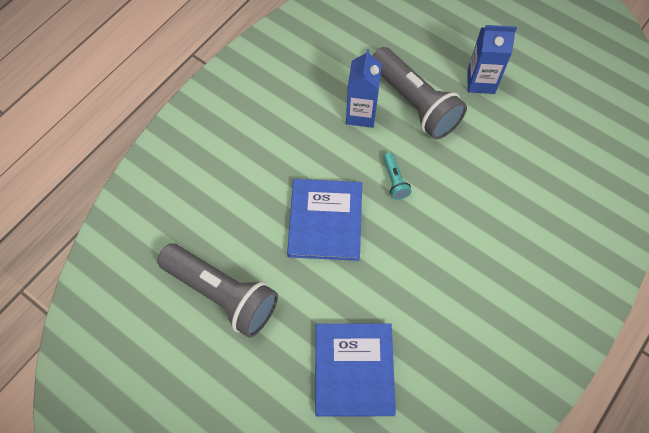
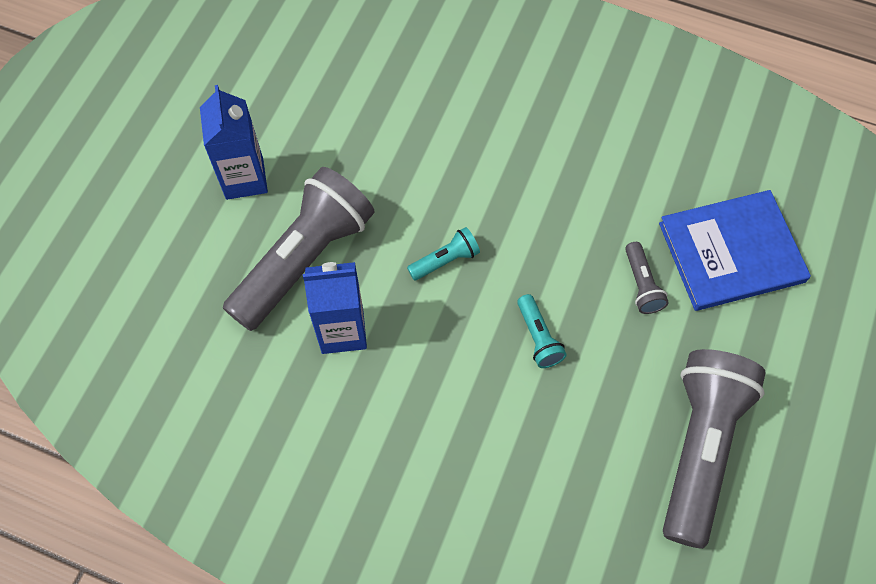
camera: 105 degrees left, 0 degrees up
blue book [287,179,362,261] -> turquoise flashlight [517,294,567,368]
none -> grey flashlight [625,242,669,314]

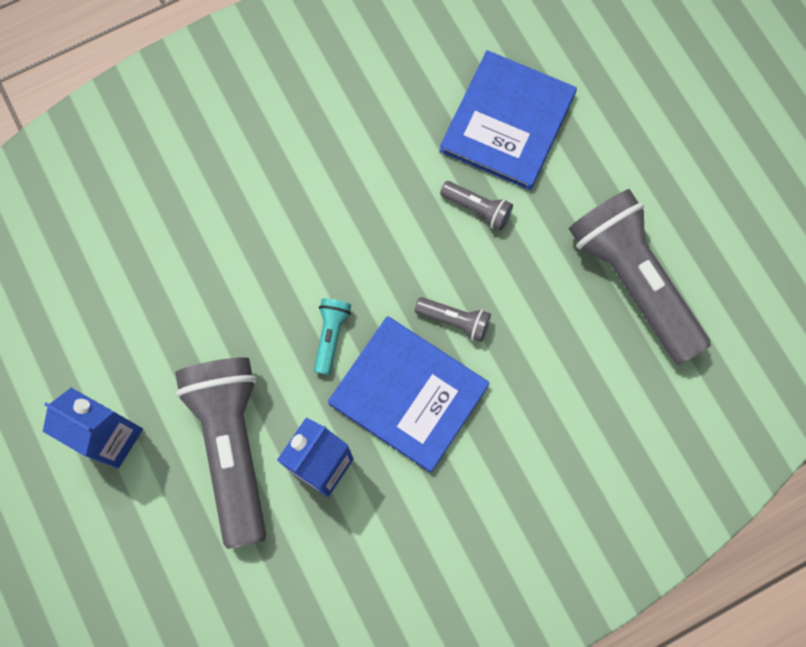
camera: 50 degrees left, 10 degrees up
turquoise flashlight [517,294,567,368] -> grey flashlight [415,297,491,342]
none -> blue book [328,316,489,473]

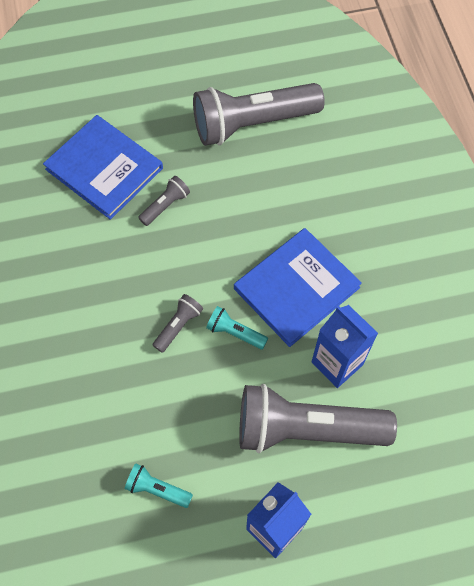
camera: 75 degrees left, 10 degrees down
grey flashlight [415,297,491,342] -> grey flashlight moved to [153,294,203,353]
none -> turquoise flashlight [125,463,193,508]

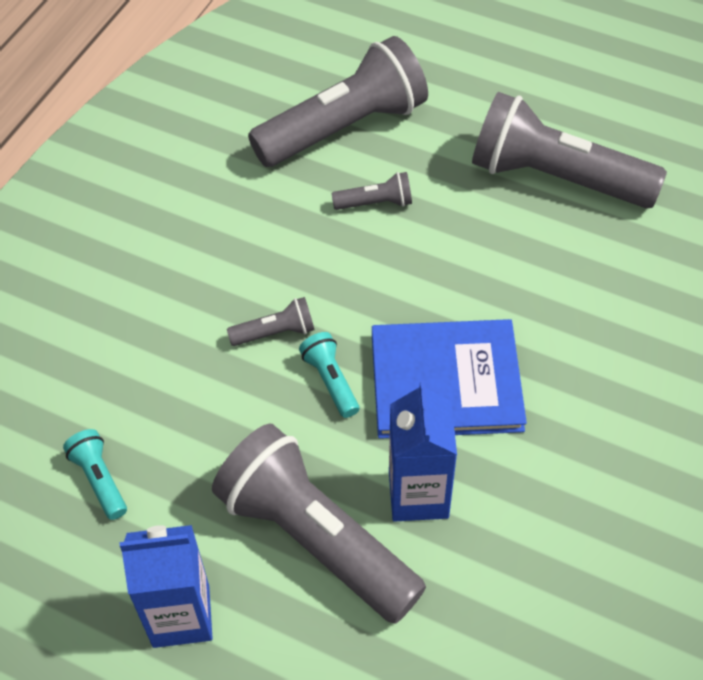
camera: 40 degrees right, 10 degrees down
blue book [43,115,163,220] -> grey flashlight [248,36,428,167]

